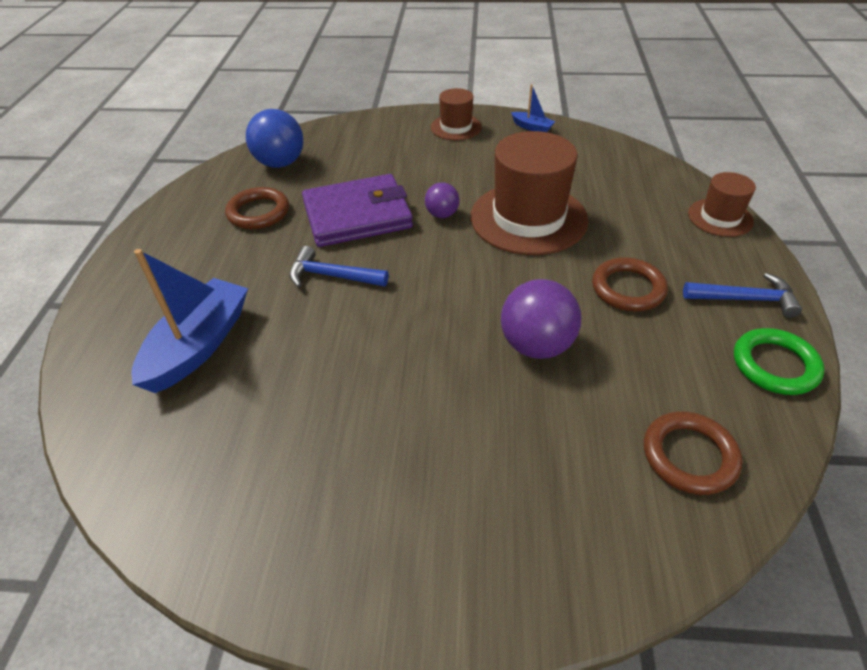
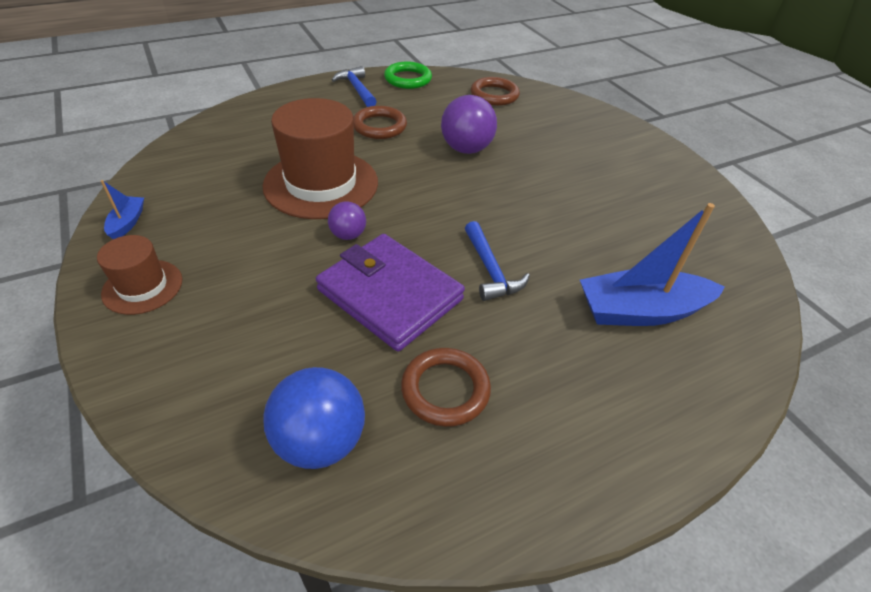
camera: 125 degrees left, 0 degrees up
brown hat [688,172,756,237] -> none

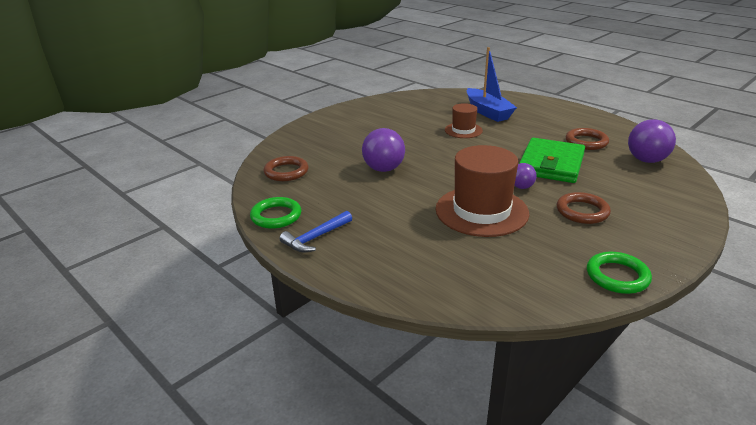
camera: 105 degrees left, 15 degrees down
brown hat [97,235,182,315] -> brown hat moved to [445,103,483,138]
blue boat [101,180,144,239] -> green ring [587,252,652,294]
blue ball [263,367,365,469] -> purple ball [628,119,676,163]
purple wallet [316,234,465,352] -> green wallet [519,138,585,183]
brown ring [353,106,407,139] -> brown ring moved to [557,192,611,224]
blue hammer [465,221,530,301] -> none

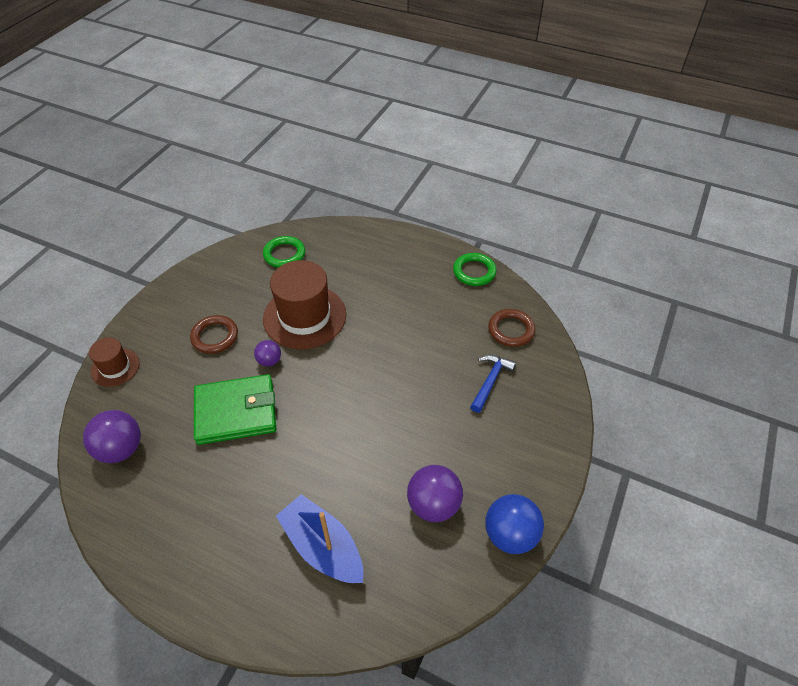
camera: 160 degrees right, 20 degrees up
blue hammer [280,211,352,252] -> blue hammer moved to [470,355,516,413]
purple ball [362,128,405,172] -> purple ball moved to [407,465,463,522]
brown hat [445,103,483,138] -> brown hat moved to [89,338,139,387]
green wallet [519,138,585,183] -> green wallet turned 75 degrees clockwise [194,374,276,445]
brown ring [566,128,609,150] -> none
green ring [587,252,652,294] -> green ring moved to [263,236,305,268]
none -> blue ball [485,494,544,554]

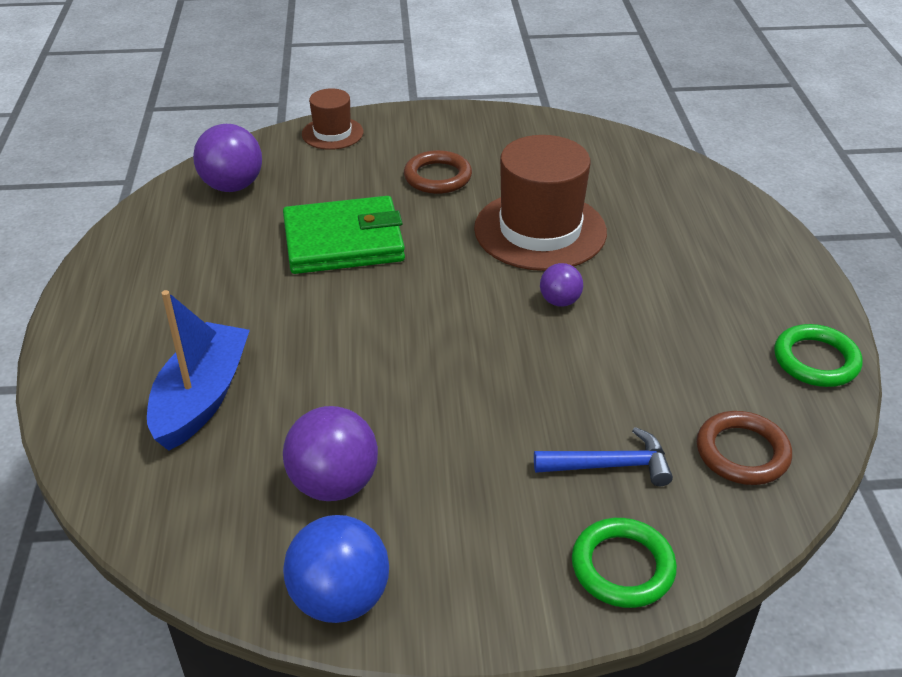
camera: 60 degrees right, 10 degrees down
green wallet [194,374,276,445] -> green wallet turned 60 degrees counterclockwise [283,196,405,274]
purple ball [254,340,281,366] -> purple ball moved to [540,263,583,307]
green ring [263,236,305,268] -> green ring moved to [572,518,677,608]

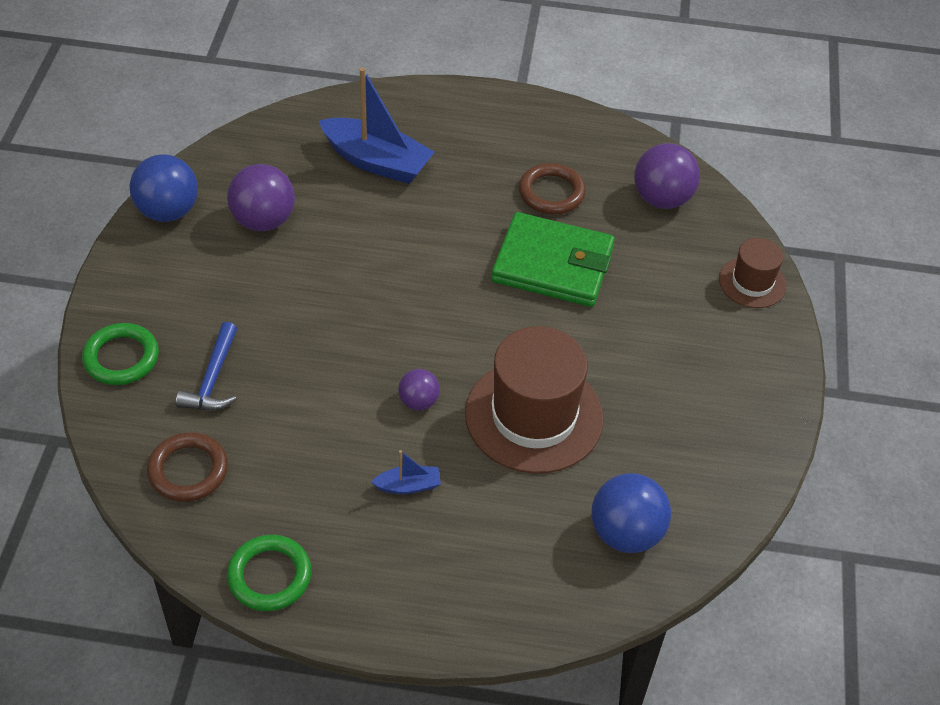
camera: 100 degrees right, 10 degrees up
green wallet [283,196,405,274] -> green wallet turned 75 degrees counterclockwise [491,212,615,307]
brown ring [404,150,472,194] -> brown ring moved to [519,163,586,214]
none -> blue boat [371,450,441,494]
none -> blue ball [591,473,671,553]

